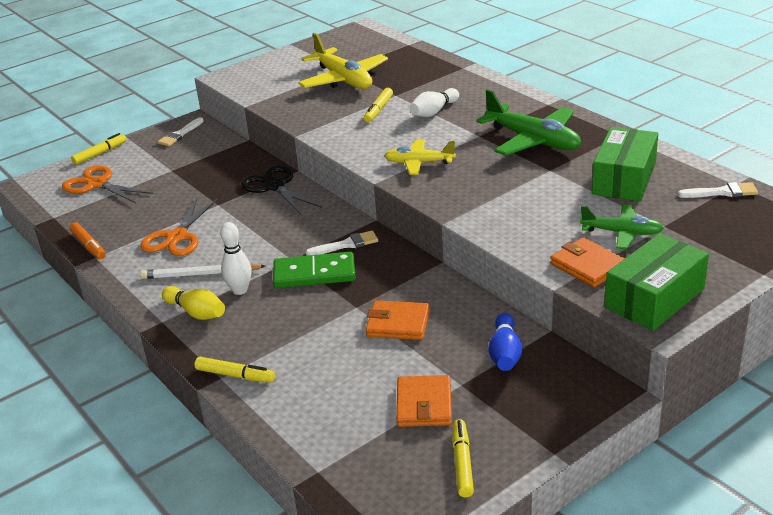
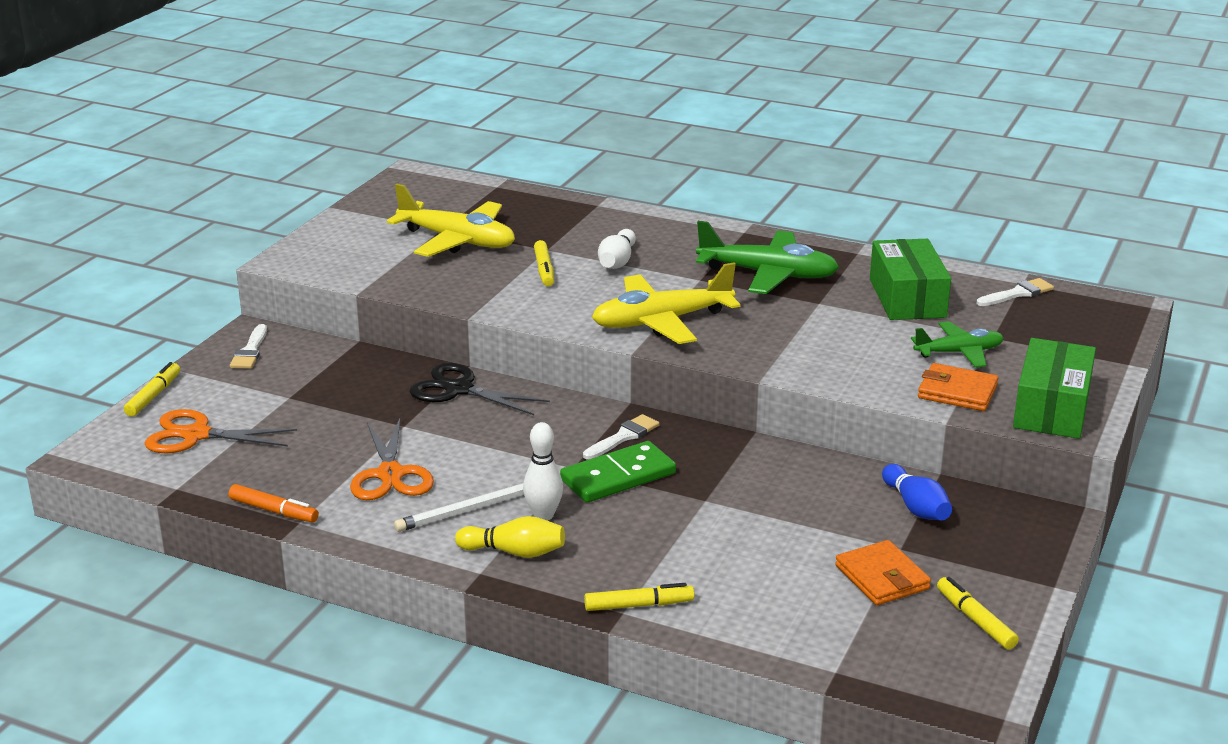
camera: 30 degrees left, 5 degrees down
orange wallet [366,300,430,340] -> none
yellow plane [384,139,456,175] -> yellow plane [592,263,740,344], size x1.65

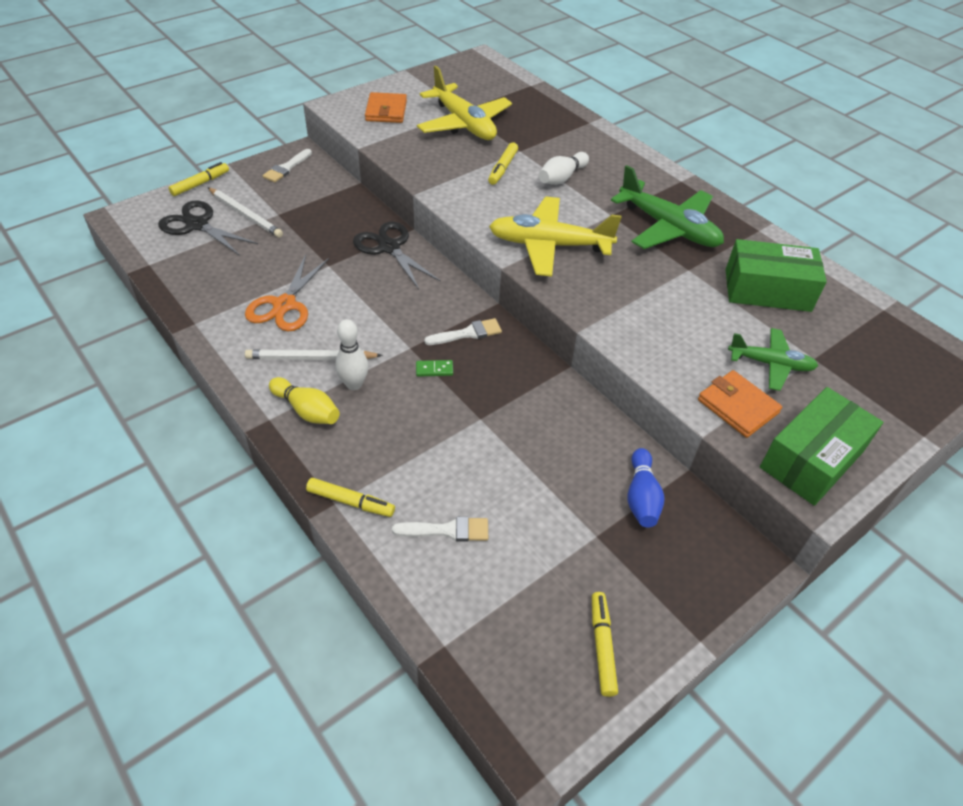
camera: 25 degrees right, 20 degrees up
orange scissors [145,409,297,454] -> black scissors [158,201,258,256]
orange marker [229,484,319,523] -> none
green domino [560,441,676,503] -> green domino [416,360,453,377], size x0.42
orange wallet [835,540,931,605] -> orange wallet moved to [365,92,407,123]
green box [870,239,951,320] -> green box turned 75 degrees clockwise [725,239,827,312]
white brush [977,278,1054,306] -> white brush moved to [392,517,488,542]
none -> white pencil [207,187,283,238]

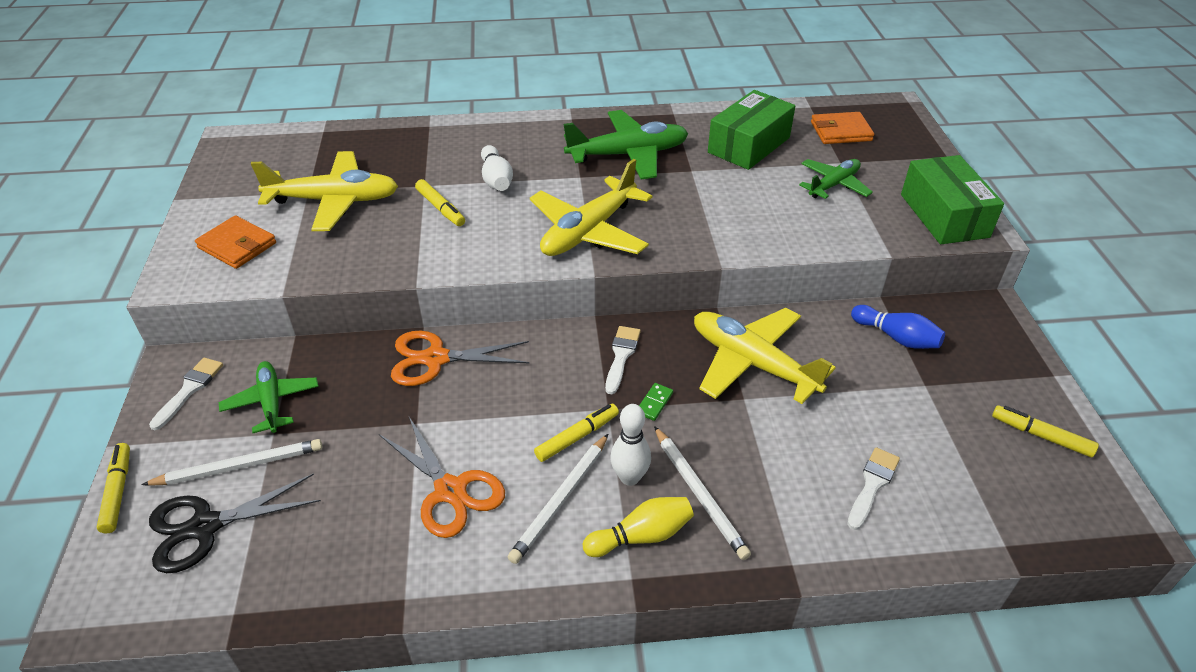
camera: 55 degrees left, 5 degrees down
white brush [262,149,312,183] -> white brush turned 135 degrees counterclockwise [149,358,223,430]
yellow marker [306,478,395,517] -> yellow marker moved to [534,404,619,462]
black scissors [353,222,441,289] -> orange scissors [391,331,529,386]
orange wallet [698,370,782,438] -> orange wallet moved to [811,112,874,144]
none -> green plane [219,361,319,433]
none -> white pencil [654,426,751,560]
none -> yellow plane [694,308,836,404]

